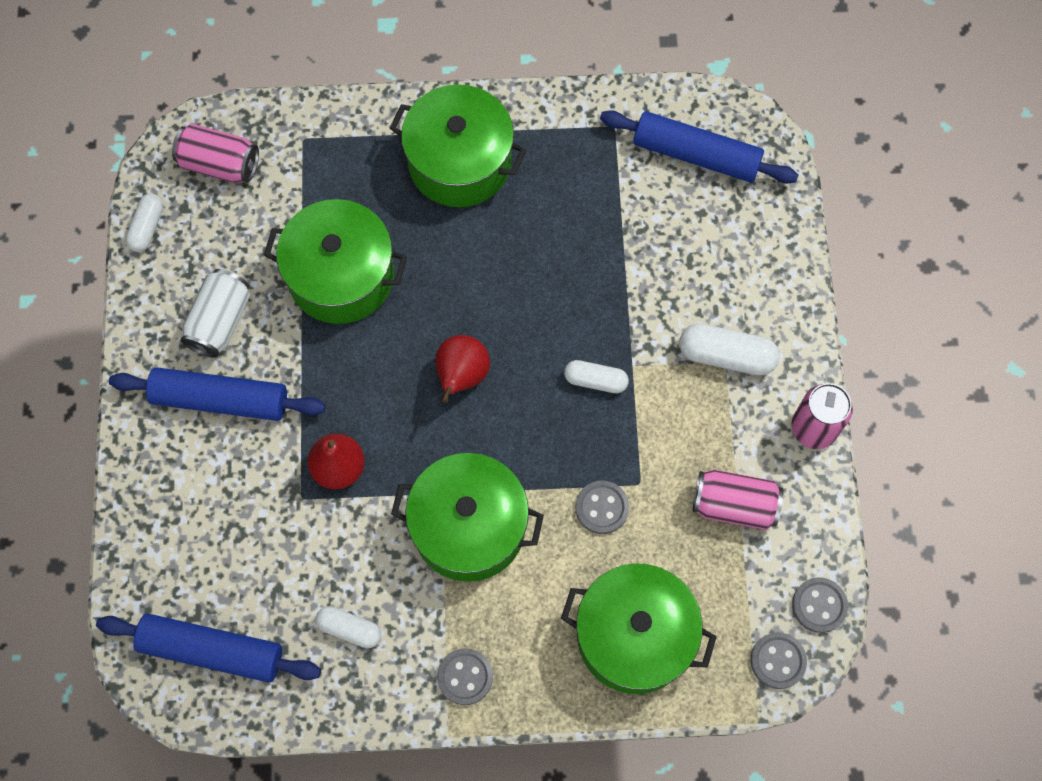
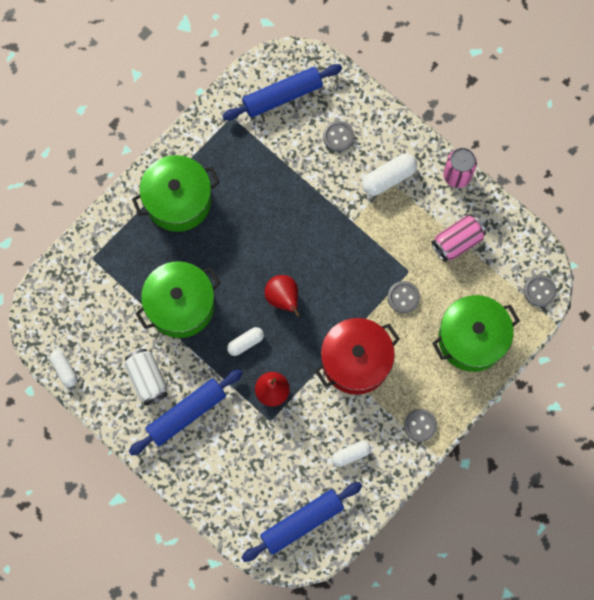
camera: 45 degrees left, 5 degrees up
pink can [172,124,259,183] -> none
green pot [391,453,544,582] -> red pot [315,318,400,395]
white capsule [564,360,629,393] -> white capsule moved to [227,327,264,356]
grey button [792,577,848,633] -> grey button moved to [323,121,354,152]

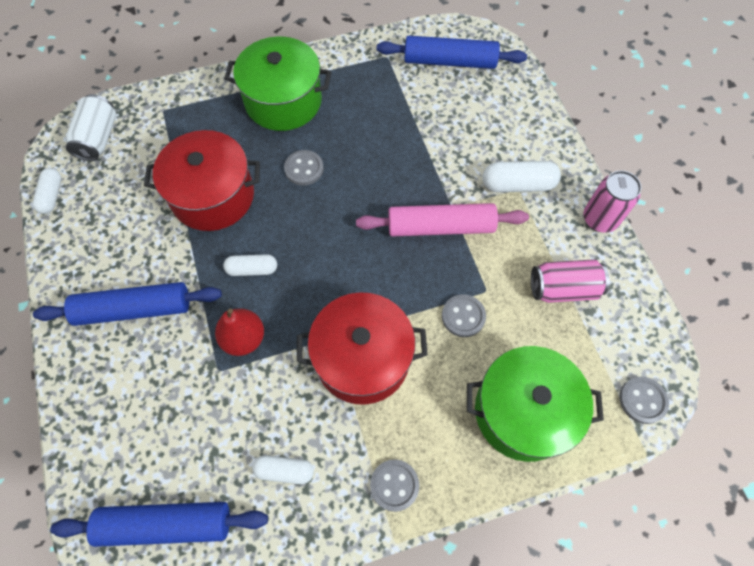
camera: 30 degrees right, 10 degrees down
white can [124,349,168,405] -> white can moved to [65,94,116,161]
green pot [135,261,221,338] -> red pot [144,130,260,231]
red pear [265,275,300,317] -> none
grey button [323,121,354,152] -> grey button moved to [284,150,324,186]
none -> pink rolling pin [356,203,529,237]

